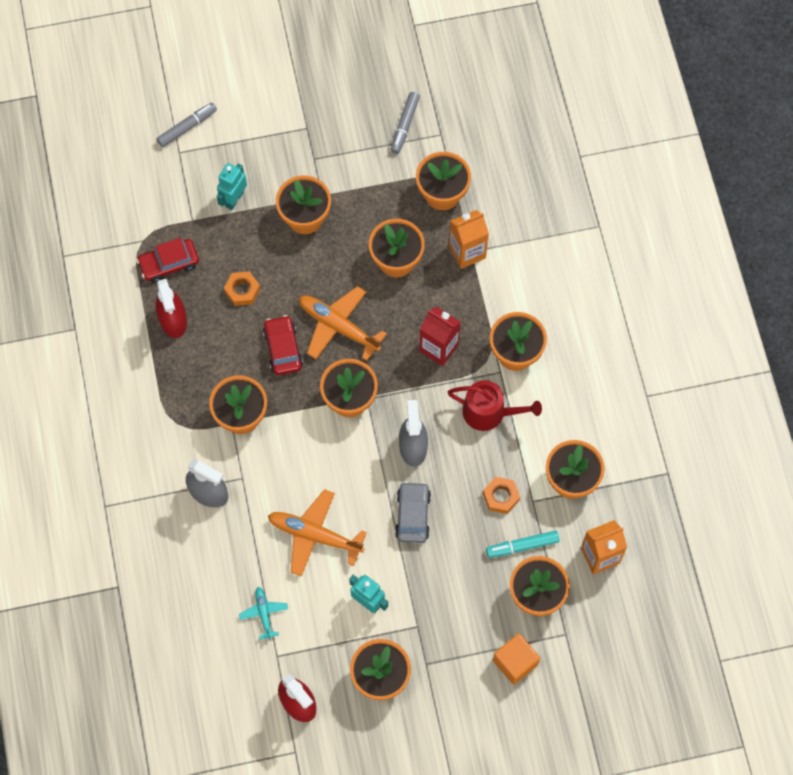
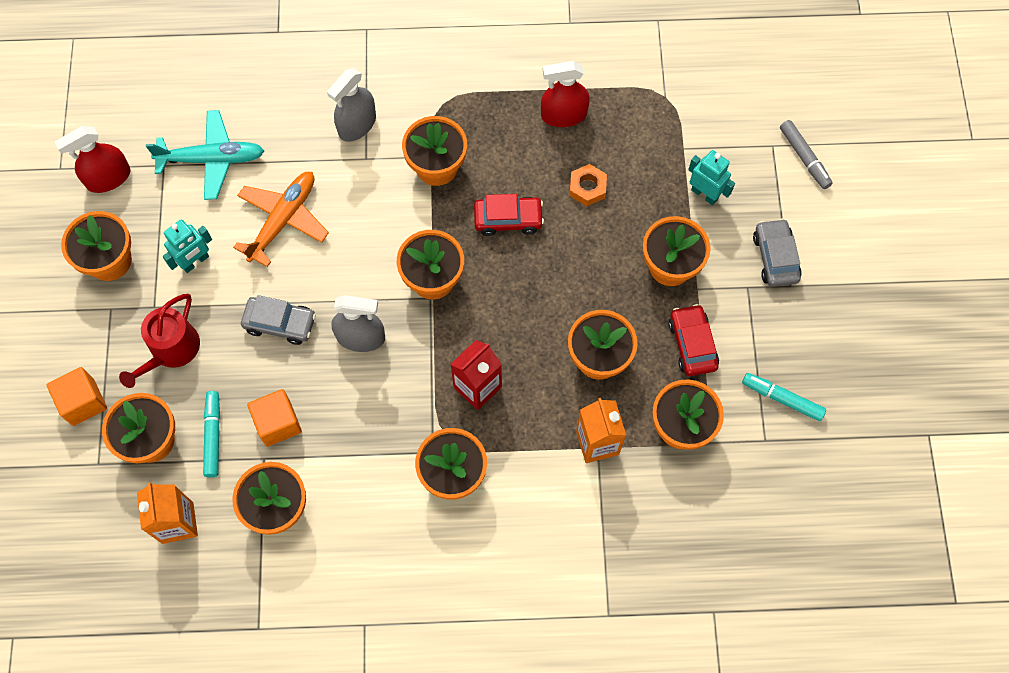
camera: 100 degrees right, 0 degrees up
red car [137,238,199,283] -> red car moved to [668,304,719,376]
turquoise plane [239,587,288,640] -> turquoise plane [146,110,264,200], size x1.89
orange plane [299,286,387,361] -> none
grey marker [390,92,420,154] -> turquoise marker [742,373,826,421]
red watering can [448,380,542,431] -> red watering can moved to [119,294,200,388]
orange nut [483,477,520,514] -> orange cube [247,389,302,447]
none -> grey car [753,218,802,287]

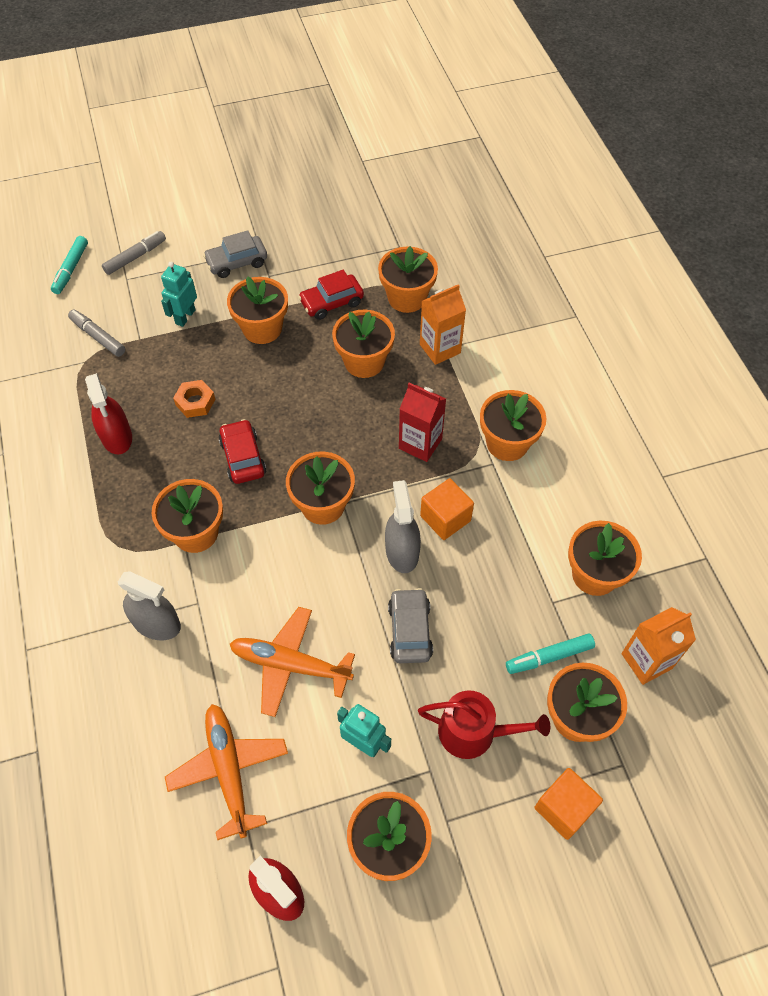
camera: 105 degrees left, 10 degrees down
turquoise plane [146,110,264,200] -> orange plane [165,704,288,840]
orange cube [247,389,302,447] -> orange cube moved to [420,478,474,540]
turquoise marker [742,373,826,421] -> turquoise marker moved to [51,236,88,294]
none -> grey marker [68,309,125,357]

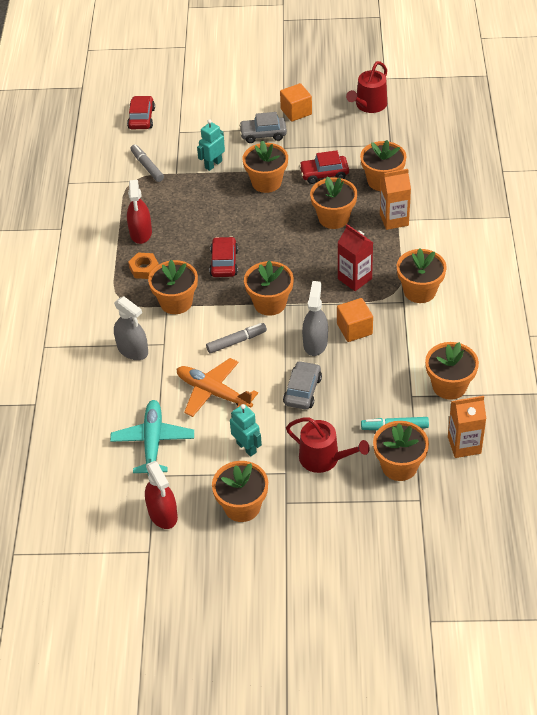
camera: 20 degrees right, 10 degrees down
turquoise marker [51,236,88,294] -> red car [127,96,155,129]
grey marker [102,231,166,275] -> grey marker moved to [206,323,267,354]
orange plane [165,704,288,840] -> turquoise plane [110,400,194,475]
orange nut [173,380,215,418] -> orange nut moved to [128,253,159,279]
orange cube [535,768,603,840] -> orange cube moved to [280,83,312,122]
none -> red watering can [346,61,387,113]

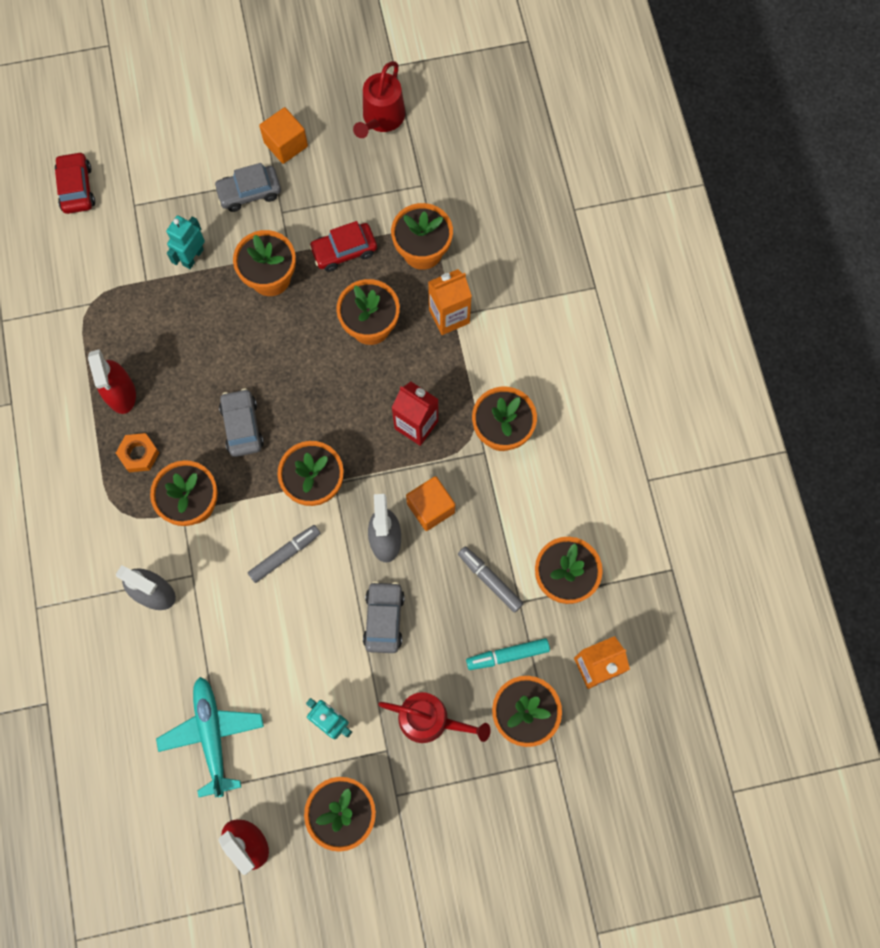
camera: 15 degrees left, 25 degrees up
grey marker [130,144,164,182] -> grey marker moved to [458,546,524,613]
orange plane [177,358,258,417] -> none
red car [209,236,238,277] -> grey car [219,388,264,457]

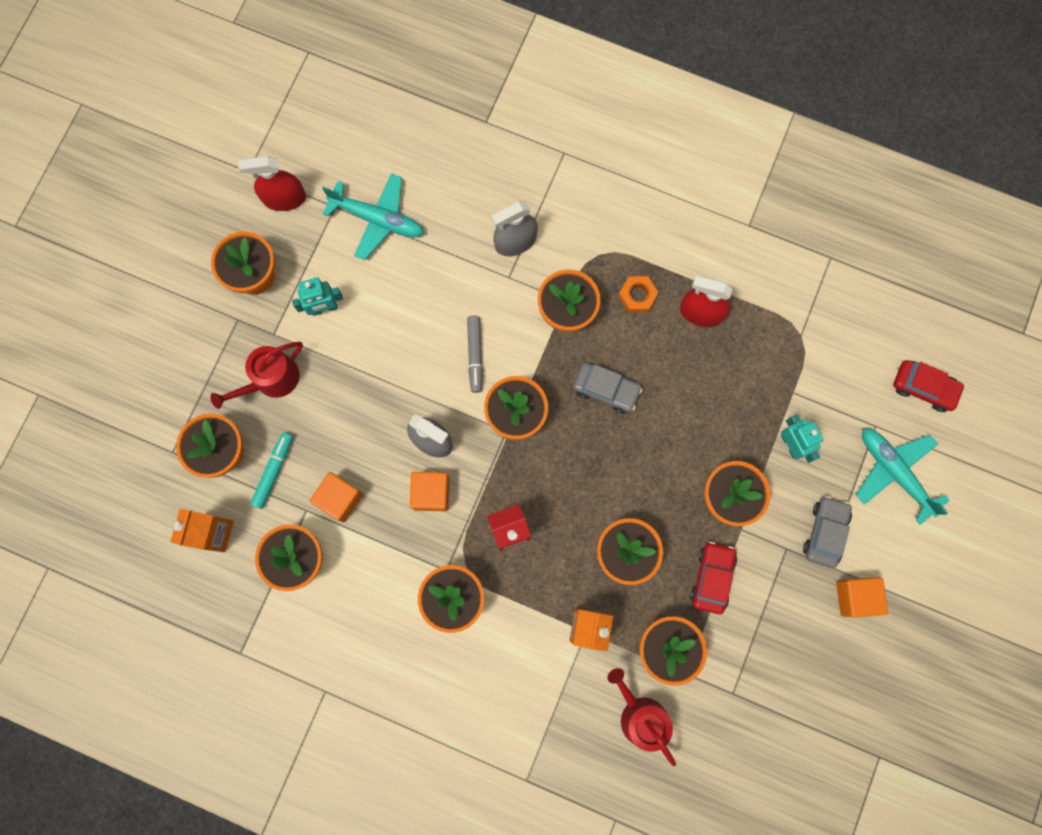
camera: 125 degrees right, 5 degrees up
red watering can [353,61,405,138] -> red watering can moved to [607,668,676,766]
grey car [363,581,405,653] -> none
grey marker [458,546,524,613] -> orange cube [310,472,363,523]
none -> turquoise plane [856,428,950,525]

